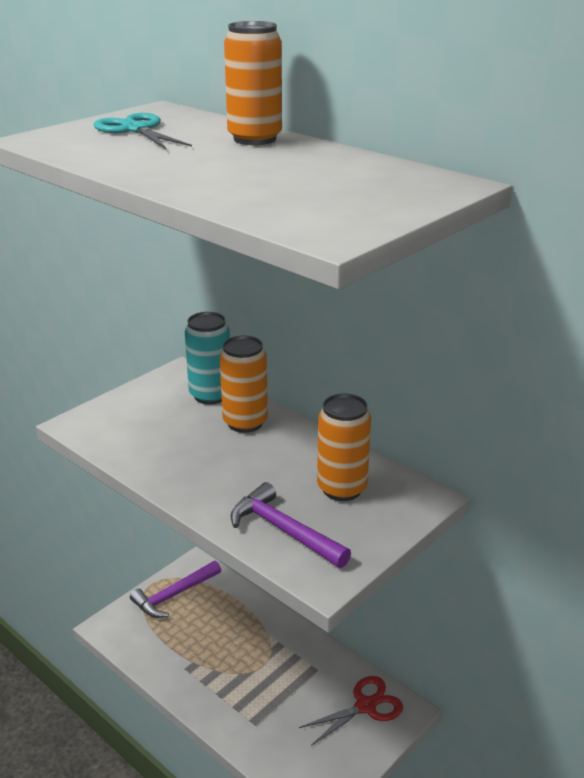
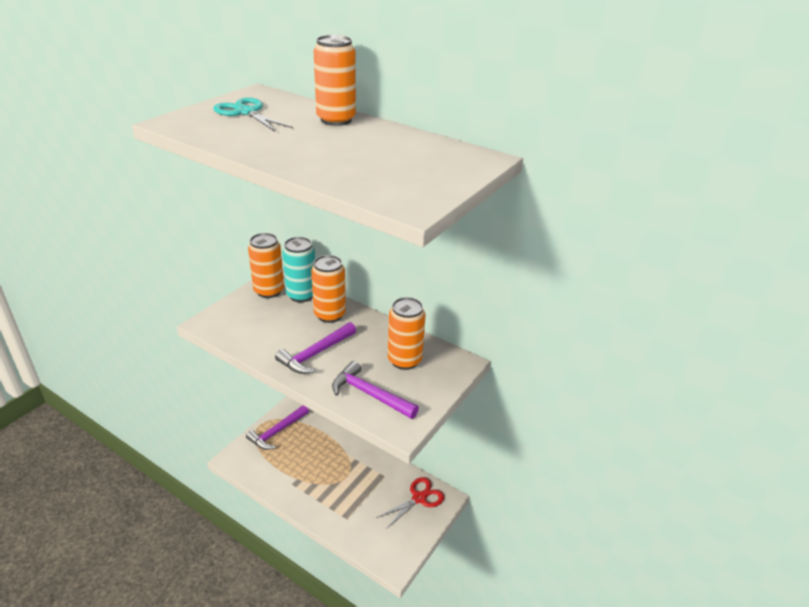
camera: 10 degrees left, 5 degrees up
none -> orange can [248,233,284,298]
none -> purple hammer [275,322,356,374]

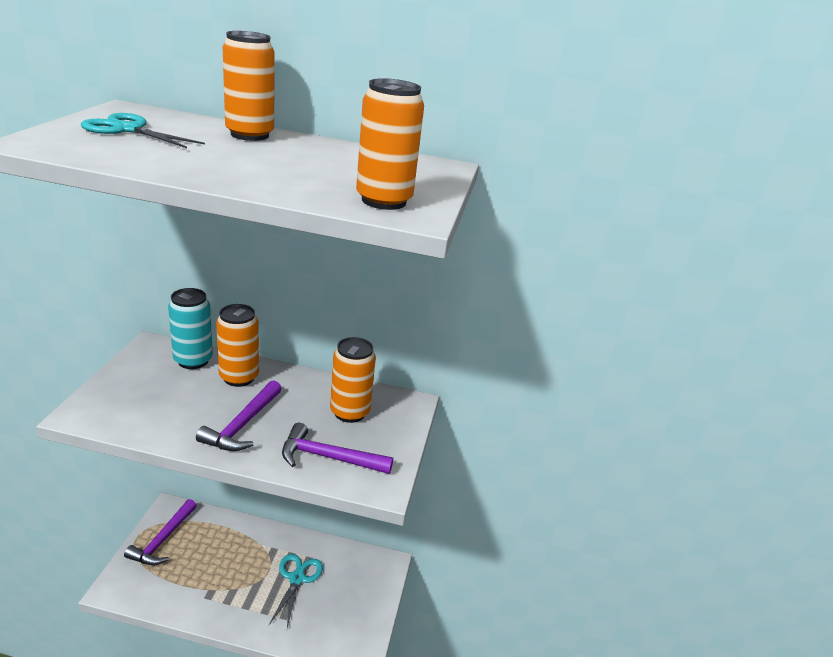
camera: 25 degrees left, 5 degrees down
orange can [248,233,284,298] -> orange can moved to [356,78,424,210]
red scissors [377,477,444,529] -> none
none -> turquoise scissors [269,554,323,628]

